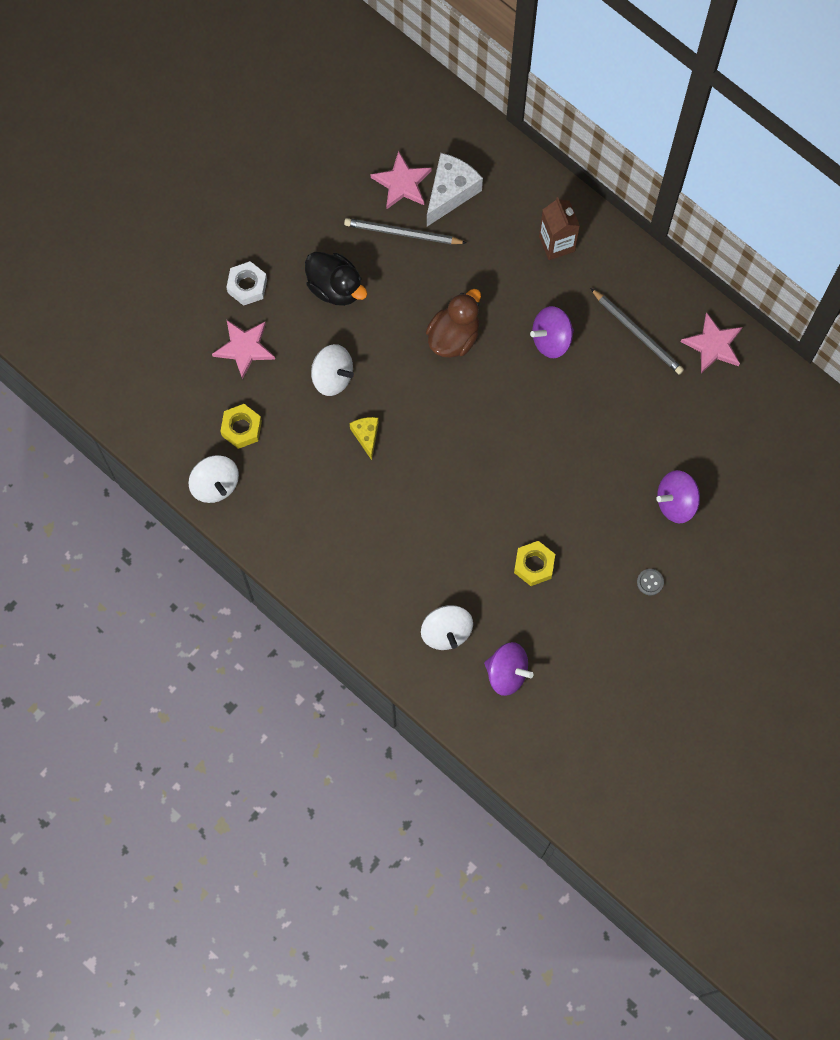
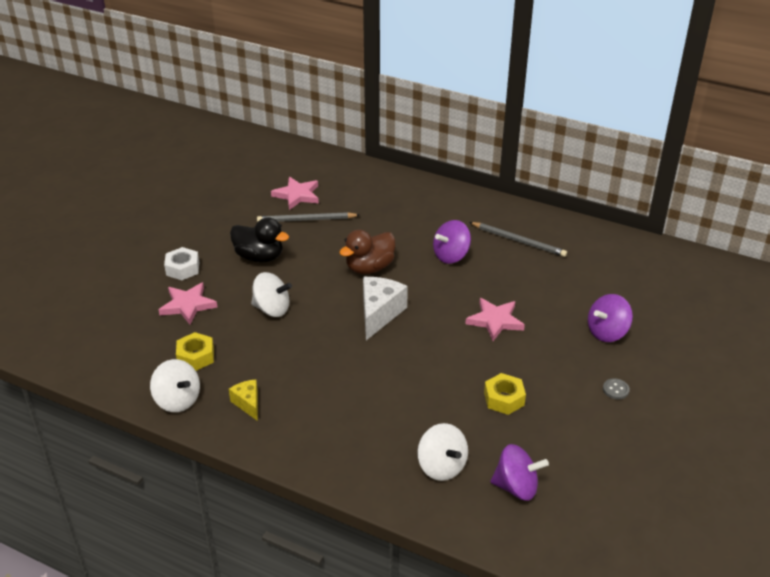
camera: 15 degrees left, 35 degrees down
yellow cheese [350,417,379,460] -> yellow cheese moved to [229,379,258,421]
brown duck [426,289,481,358] -> brown duck turned 150 degrees counterclockwise [339,229,395,274]
white cheese [427,153,483,226] -> white cheese moved to [363,277,408,340]
brown carton [539,197,580,260] -> none
pink star [681,312,742,373] -> pink star moved to [465,298,525,341]

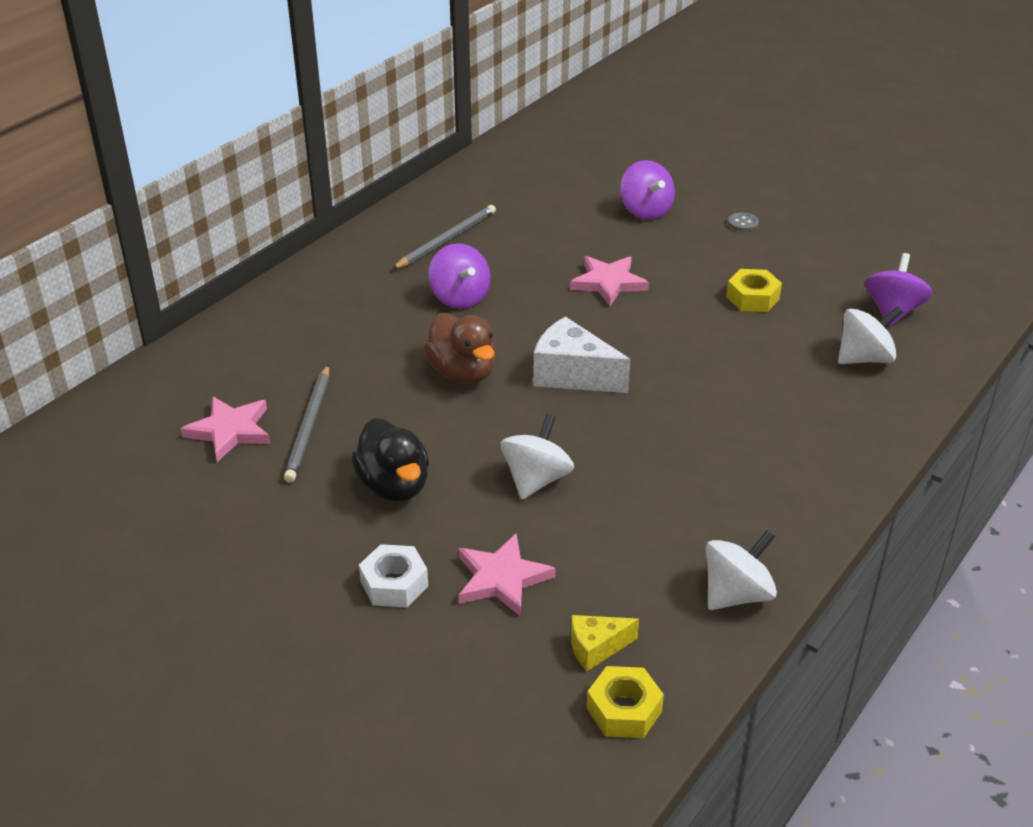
camera: 80 degrees left, 0 degrees up
yellow nut [176,332,214,371] -> yellow nut moved to [587,666,664,738]
yellow cheese [229,379,258,421] -> yellow cheese moved to [571,615,639,671]
black duck [230,217,289,263] -> black duck turned 120 degrees clockwise [351,418,429,502]

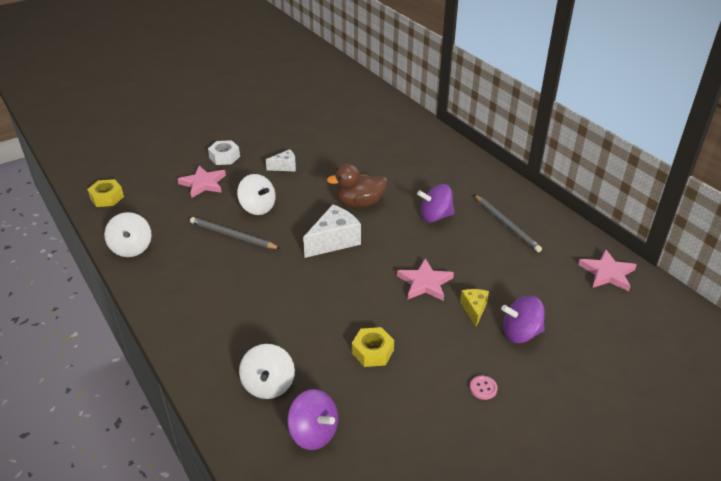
camera: 110 degrees right, 0 degrees up
pink star [181,397,270,462] -> pink star moved to [578,249,637,291]
grey pencil [284,364,329,483] -> grey pencil moved to [190,217,281,249]
black duck [351,418,429,502] -> white cheese [266,149,296,172]
yellow cheese [571,615,639,671] -> yellow cheese moved to [460,289,489,327]
grey button [728,212,759,232] -> pink button [470,376,498,400]

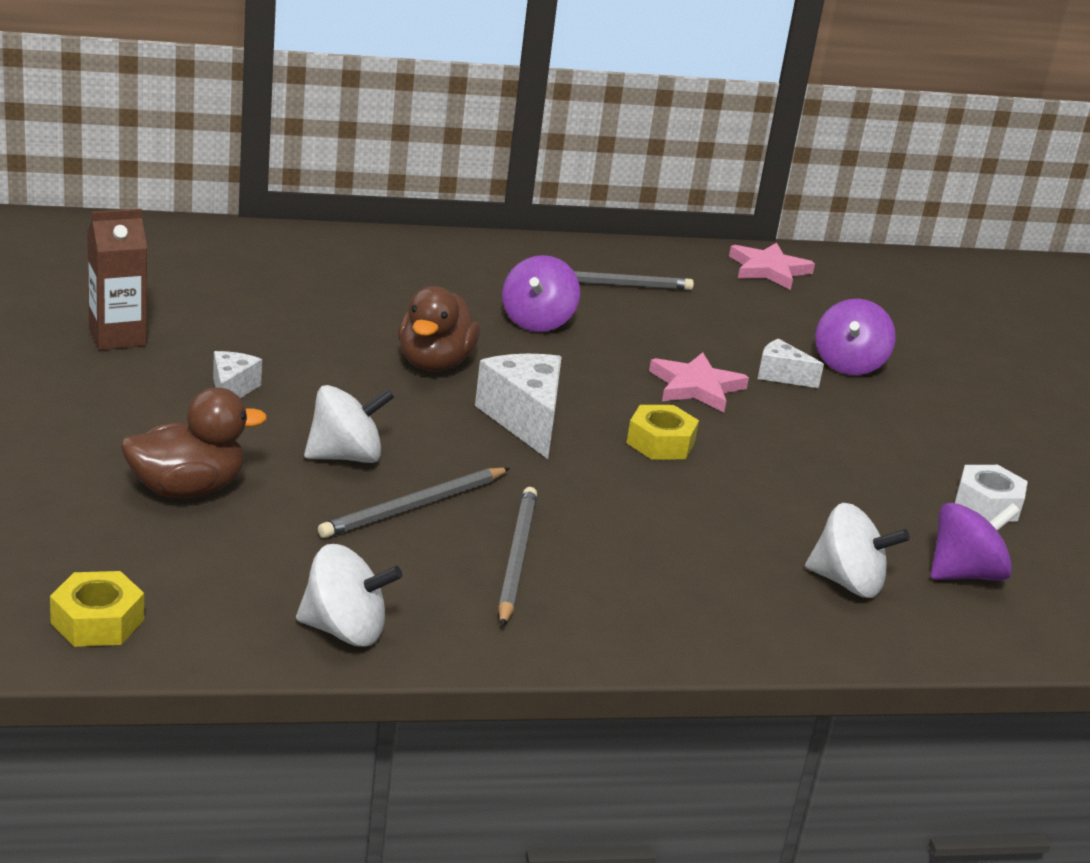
camera: 70 degrees left, 10 degrees down
pink star [177,166,226,198] -> brown duck [121,387,267,499]
white nut [208,140,240,165] -> white nut moved to [955,465,1028,522]
yellow nut [352,327,394,367] -> yellow nut moved to [627,405,699,459]
yellow cheese [460,289,489,327] -> white cheese [758,339,824,388]
pink button [470,376,498,400] -> none
none -> brown carton [87,209,147,350]
none -> grey pencil [498,487,537,627]

